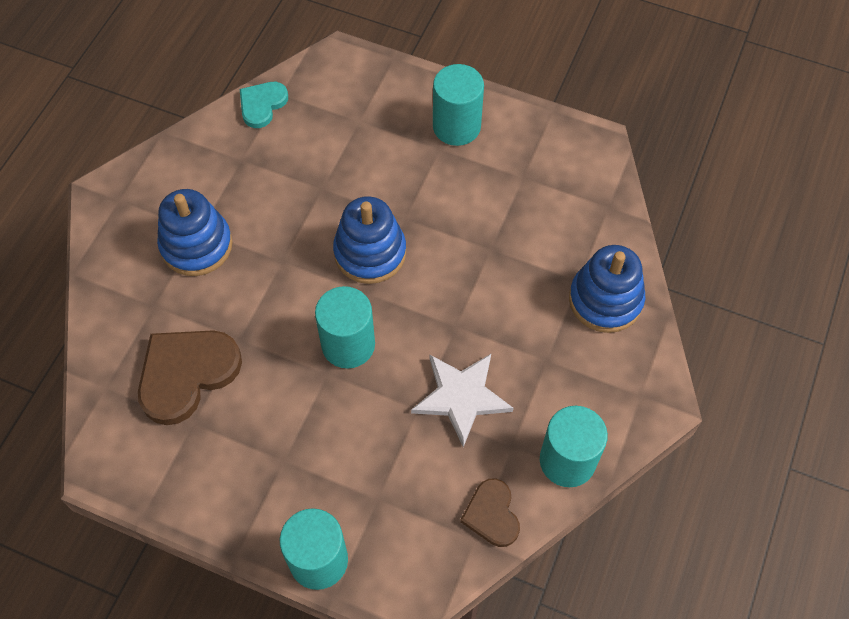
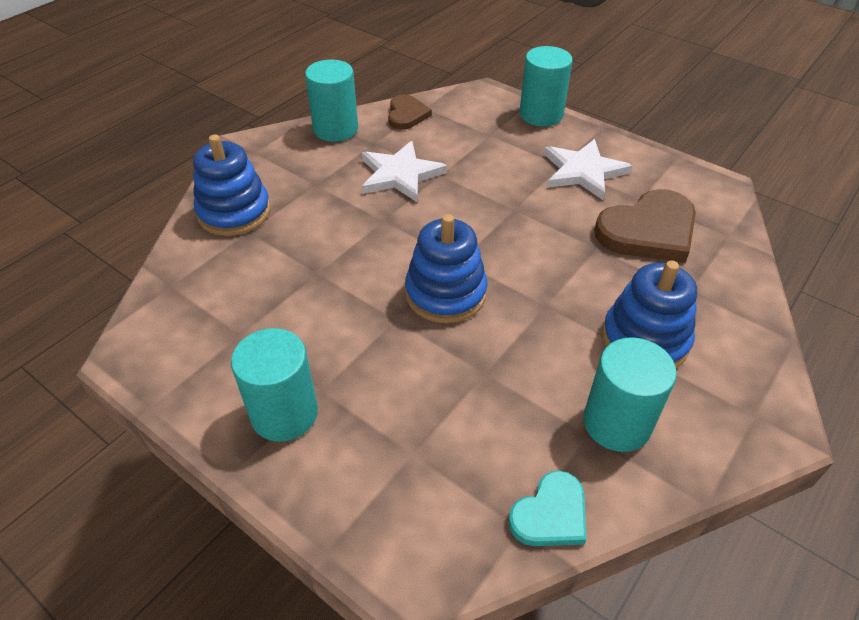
camera: 165 degrees left, 15 degrees down
turquoise cylinder [315,286,375,369] -> turquoise cylinder moved to [583,337,677,452]
none -> white star [544,139,632,200]

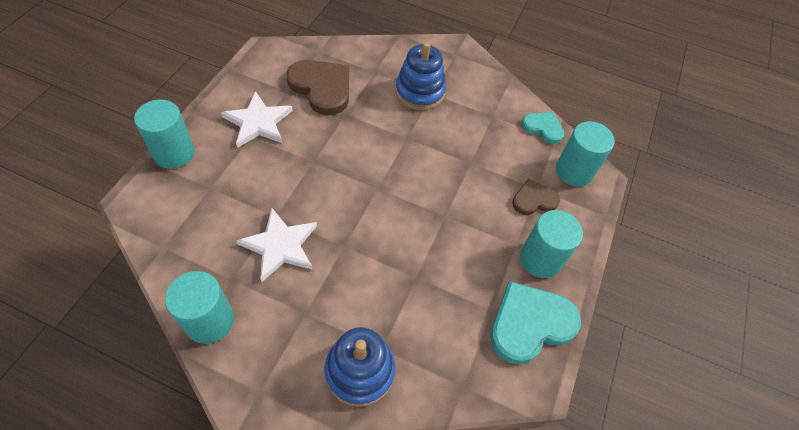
camera: 110 degrees left, 10 degrees up
brown heart [388,95,432,130] -> brown heart moved to [512,178,560,215]
blue stacking toy [405,214,488,323] -> none
turquoise cylinder [583,337,677,452] -> turquoise cylinder moved to [556,121,615,187]
none -> turquoise heart [490,281,581,365]

